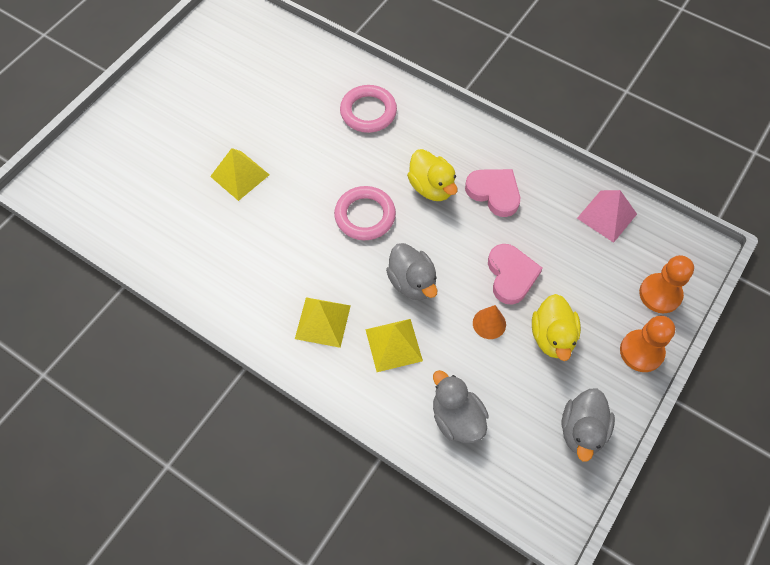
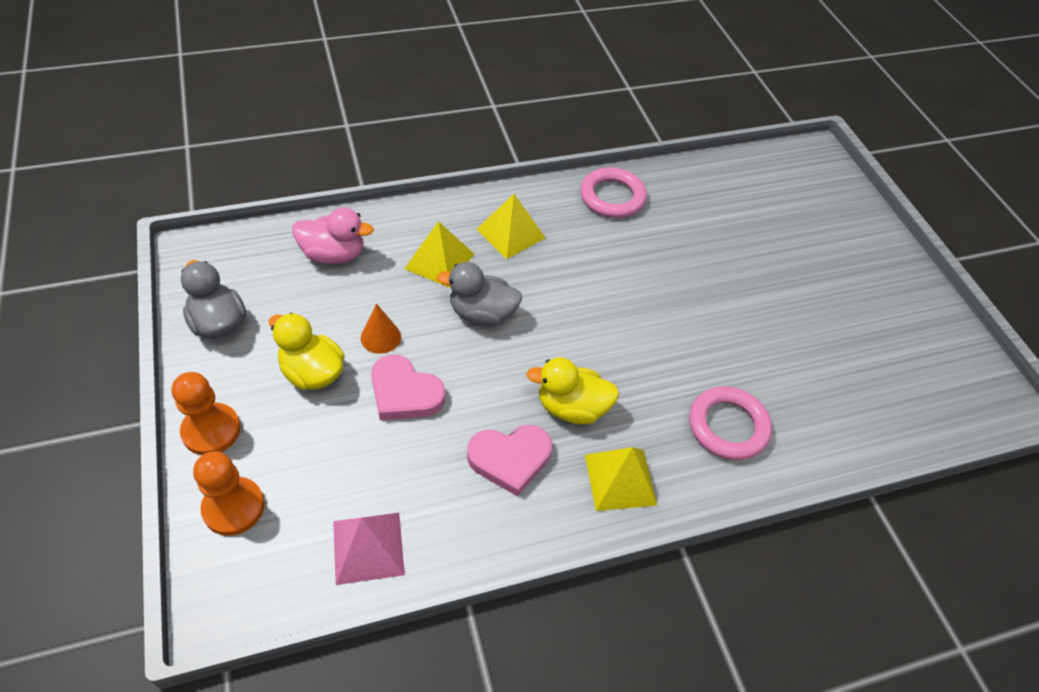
camera: 125 degrees right, 10 degrees down
yellow pyramid [210,148,270,201] -> yellow pyramid moved to [585,447,657,511]
pink ring [334,186,396,240] -> pink ring moved to [580,167,647,218]
grey duck [433,370,489,443] -> pink duck [292,208,374,264]

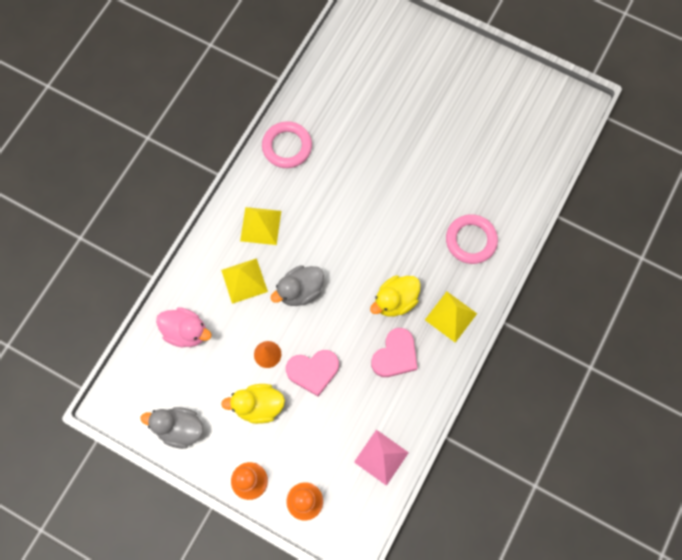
camera: 40 degrees left, 20 degrees up
pink duck [292,208,374,264] -> pink duck turned 60 degrees clockwise [156,307,211,348]

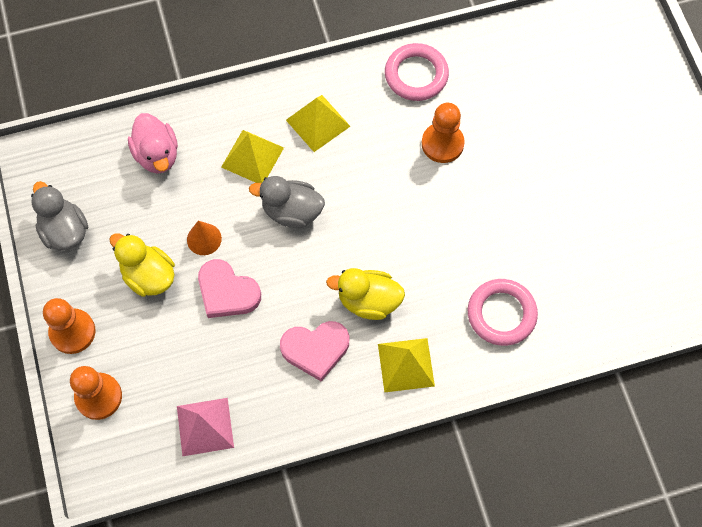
camera: 45 degrees right, 5 degrees down
none -> orange pawn [422,103,465,163]

